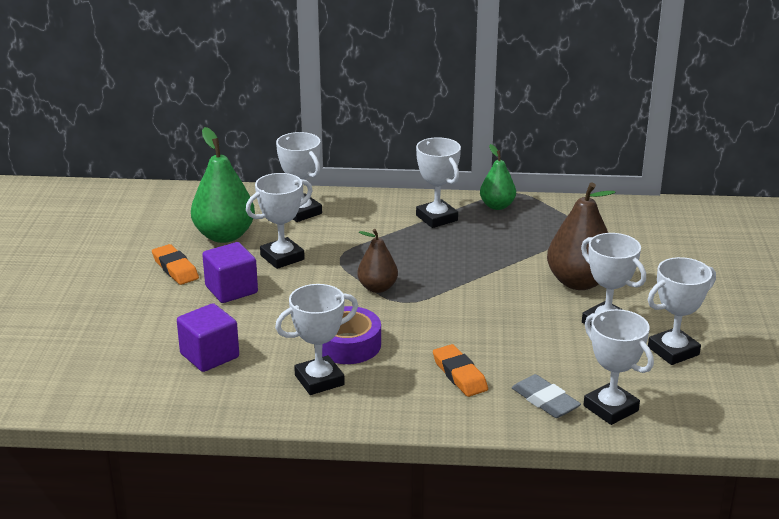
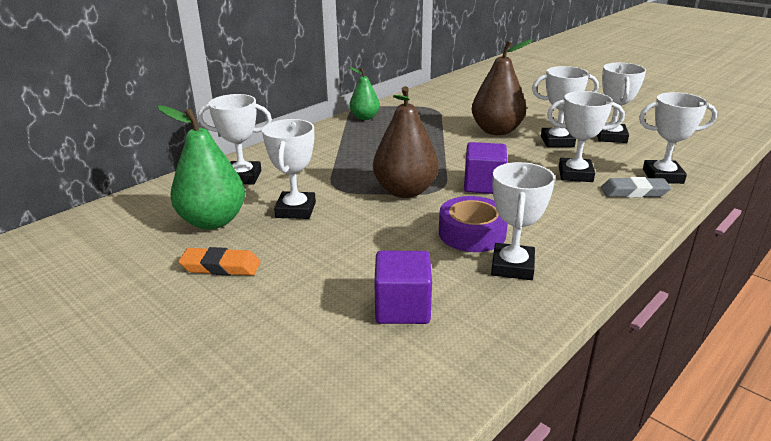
camera: 50 degrees left, 0 degrees up
purple cube [202,242,258,303] -> purple cube moved to [464,142,507,194]
brown pear [357,229,398,293] -> brown pear [373,86,439,198], size x1.67
white trophy [416,137,461,228] -> white trophy moved to [547,91,625,182]
orange eraser [433,344,488,397] -> none

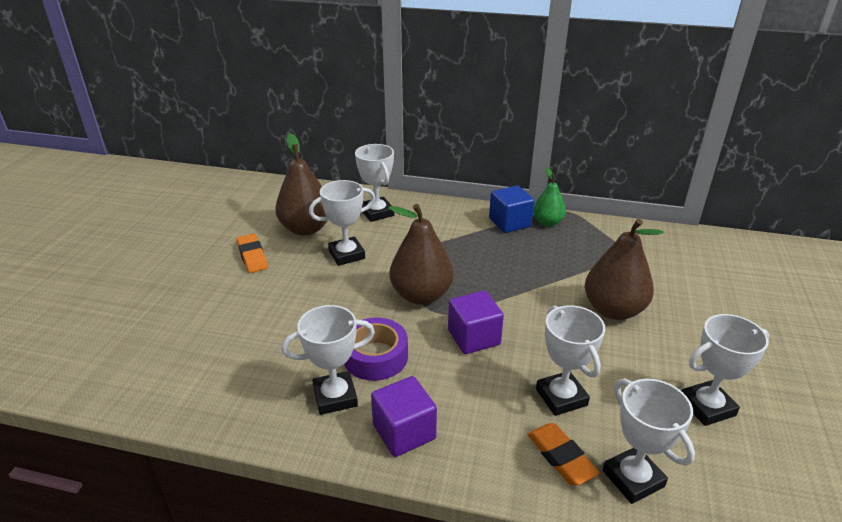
camera: 60 degrees right, 5 degrees up
green pear [158,105,245,229] -> brown pear [275,133,328,236]
purple cube [374,251,432,324] -> purple cube moved to [371,376,437,457]
white trophy [532,66,599,147] -> none
grey eraser [601,177,671,198] -> orange eraser [527,423,600,485]
none -> blue cube [489,186,535,233]

